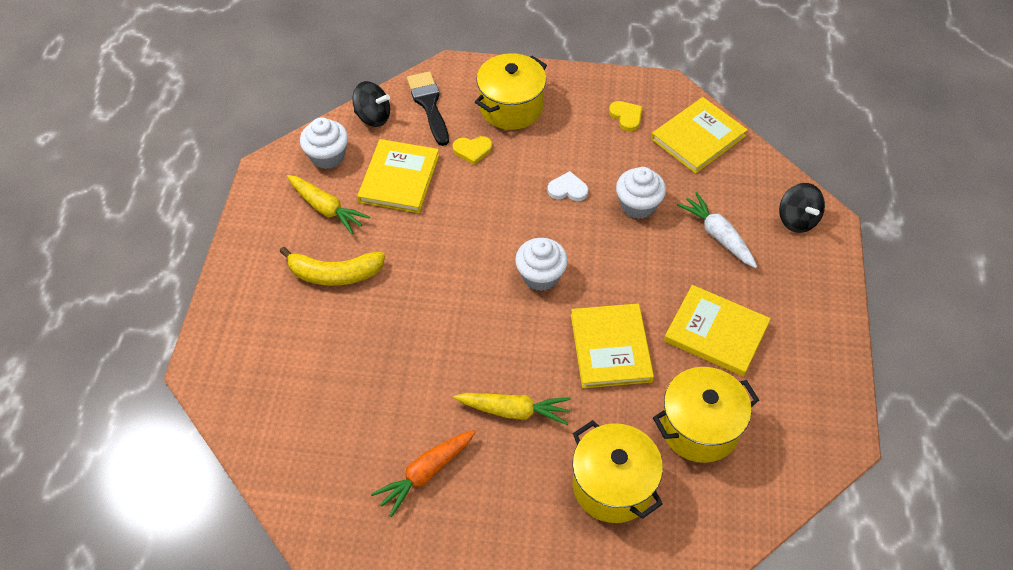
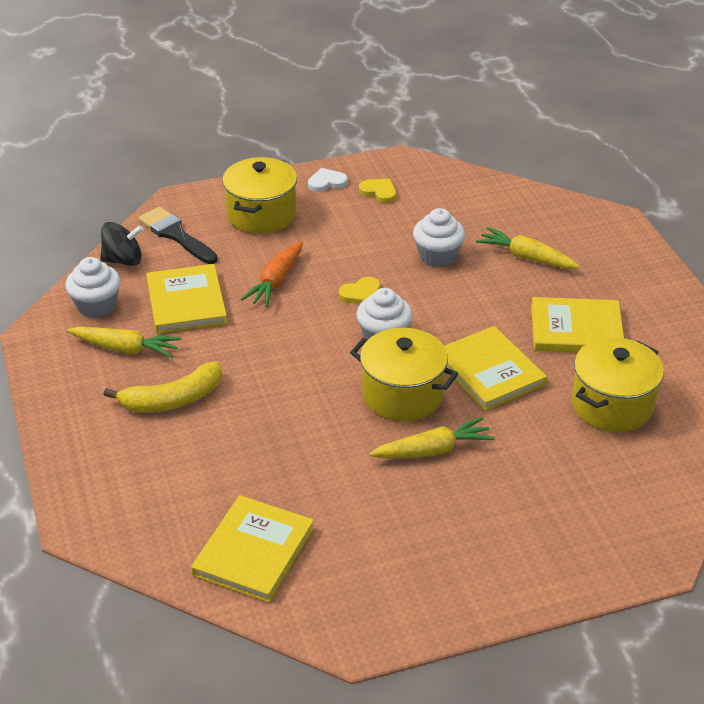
camera: 25 degrees left, 15 degrees down
orange carrot [371,430,476,517] -> orange carrot moved to [241,241,303,307]
yellow heart [453,136,492,165] -> yellow heart moved to [339,277,380,304]
white heart [547,171,588,201] -> white heart moved to [308,168,348,192]
yellow pot [572,420,663,523] -> yellow pot moved to [350,328,458,421]
yellow book [651,97,748,174] -> yellow book moved to [191,495,314,603]
white carrot [677,192,757,268] -> yellow carrot [476,227,580,269]
black spinning top [779,183,825,233] -> none

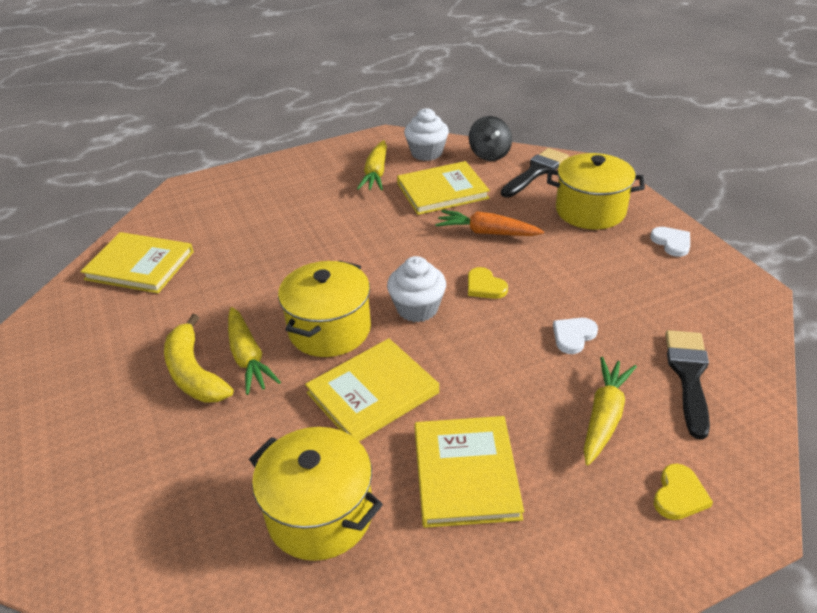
camera: 85 degrees right, 0 degrees up
yellow banana [104,361,222,412] -> yellow banana moved to [164,314,234,403]
yellow heart [359,179,396,203] -> yellow heart moved to [654,464,713,520]
white cupcake [413,208,465,267] -> white heart [553,318,598,354]
none -> black brush [665,330,710,439]

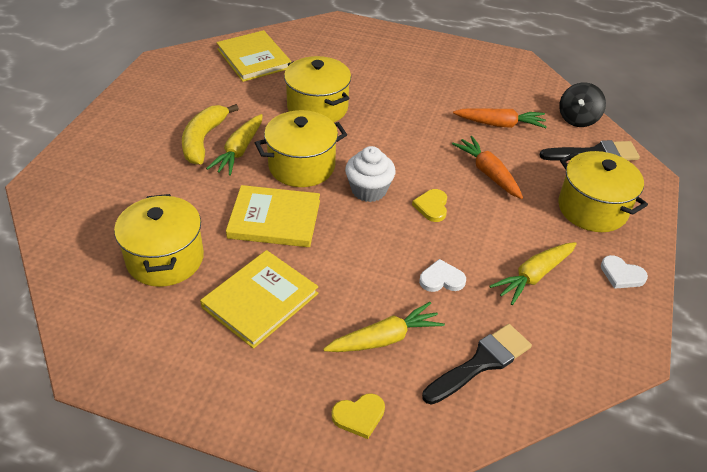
camera: 40 degrees right, 5 degrees up
yellow carrot [357,140,387,191] -> yellow carrot moved to [490,242,577,305]
yellow book [397,161,490,215] -> orange carrot [453,108,547,128]
white cupcake [404,108,449,161] -> none
white heart [650,227,690,257] -> white heart turned 105 degrees clockwise [601,255,648,289]
none -> yellow pot [284,56,351,122]

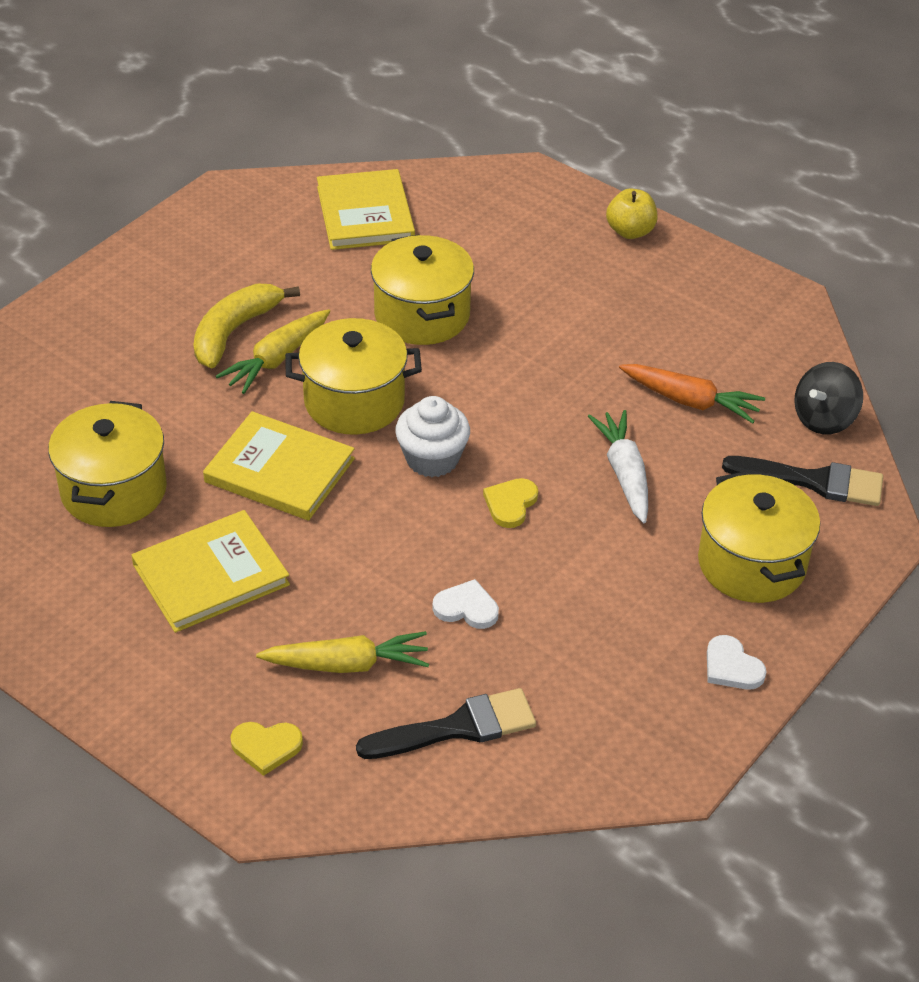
camera: 20 degrees right, 0 degrees up
orange carrot [452,136,523,199] -> white carrot [588,410,648,523]
yellow carrot [490,242,577,305] -> none
none -> yellow apple [606,188,658,239]

